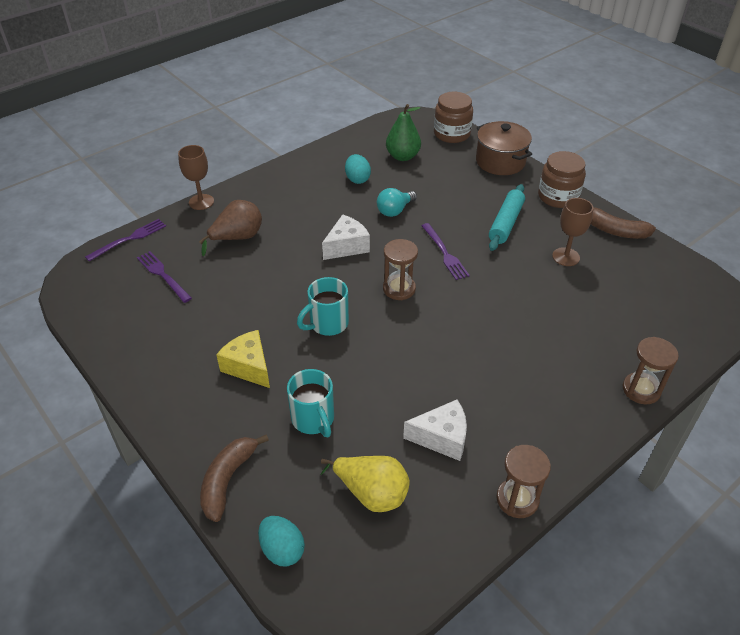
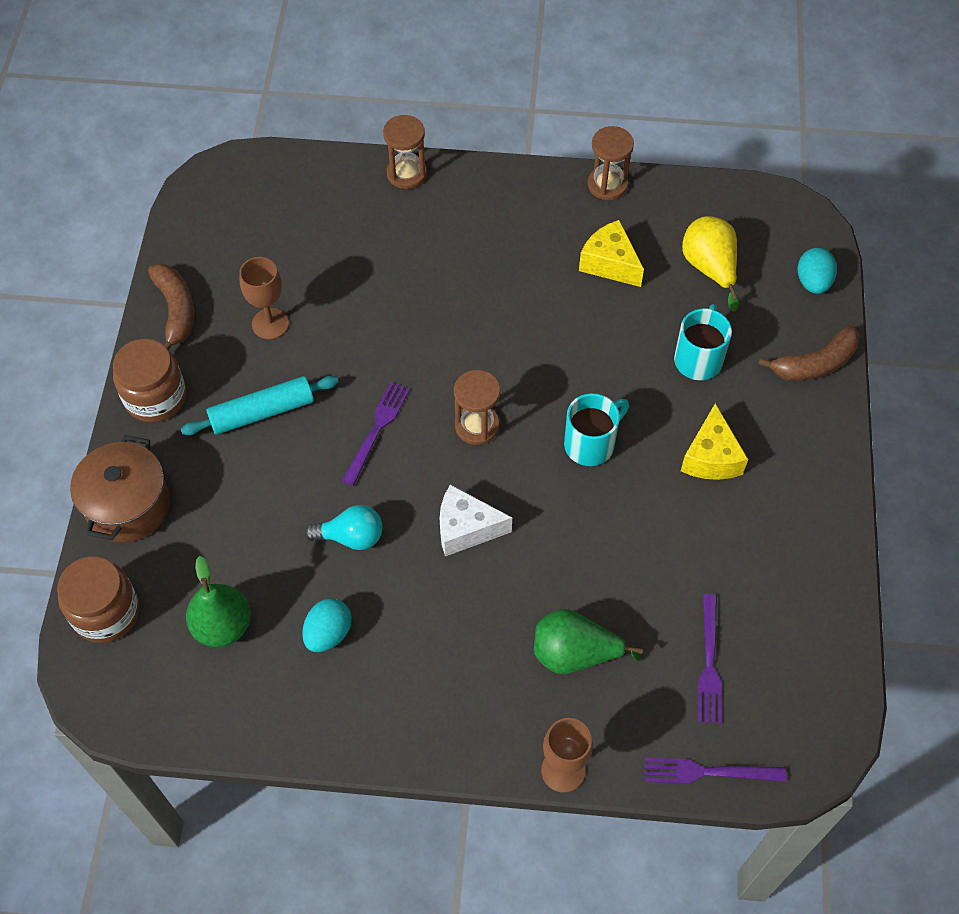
camera: 135 degrees left, 15 degrees up
brown pear [199,200,262,256] -> green pear [534,609,643,674]
turquoise mug [297,277,349,336] -> turquoise mug turned 45 degrees counterclockwise [564,393,629,466]
white cheese [403,399,467,461] -> yellow cheese [579,220,644,287]

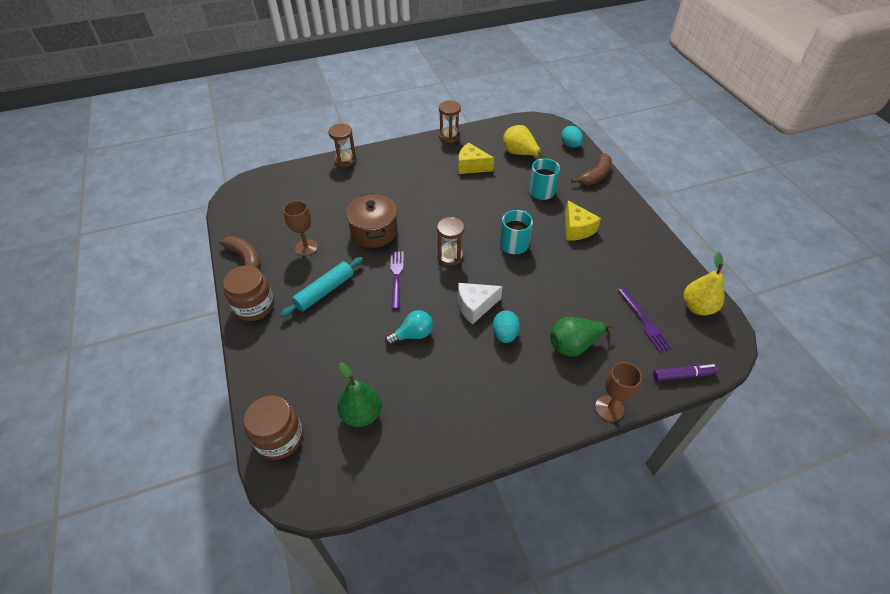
camera: 25 degrees left, 10 degrees down
brown pot [70,435,170,542] -> brown pot moved to [346,193,398,248]
turquoise egg [302,598,352,652] -> turquoise egg moved to [493,310,520,343]
purple fork [644,758,786,784] -> purple marker [653,364,718,381]
none -> yellow pear [683,252,725,315]

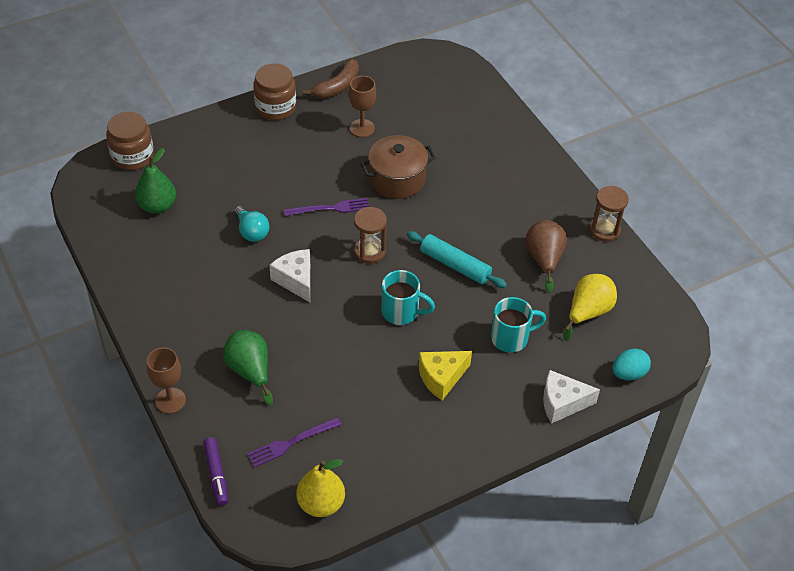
camera: 80 degrees right, 0 degrees up
turquoise rolling pin [280,257,363,318] -> turquoise rolling pin moved to [407,231,507,288]
brown hourglass [328,124,356,167] -> none
yellow cheese [458,143,494,174] -> brown pear [525,220,567,293]
turquoise egg [493,310,520,343] -> none
brown banana [571,153,612,185] -> white cheese [543,370,600,424]

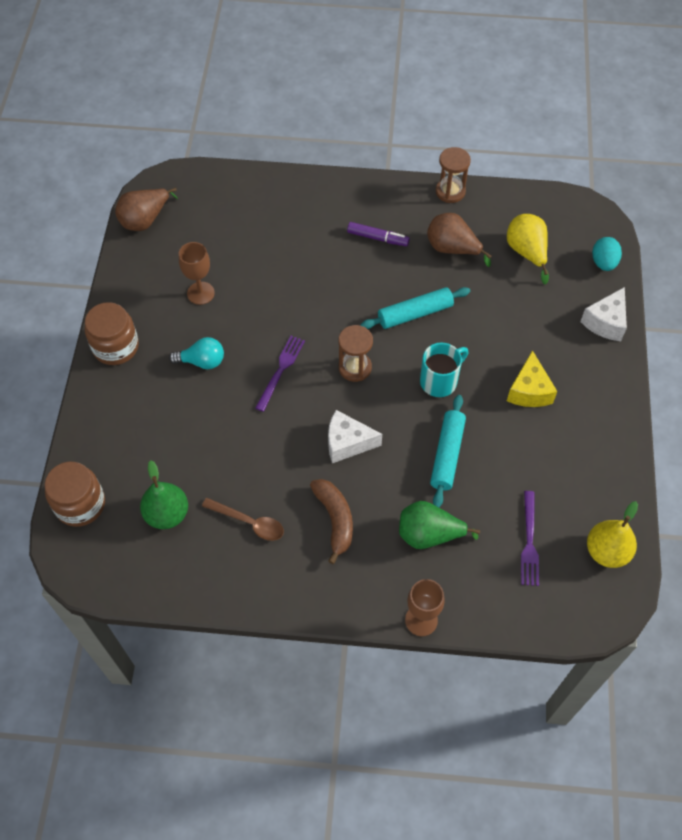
camera: 55 degrees left, 10 degrees up
purple marker [203,437,228,506] -> purple marker moved to [347,222,410,246]
turquoise light bulb [234,206,269,242] -> turquoise light bulb moved to [169,337,224,369]
brown banana [302,58,359,99] -> brown banana moved to [310,479,353,564]
brown pot [360,135,436,199] -> none
turquoise mug [491,297,546,353] -> none
none -> brown pear [115,188,178,231]
none -> brown spoon [202,498,284,541]
none -> turquoise rolling pin [430,395,466,507]

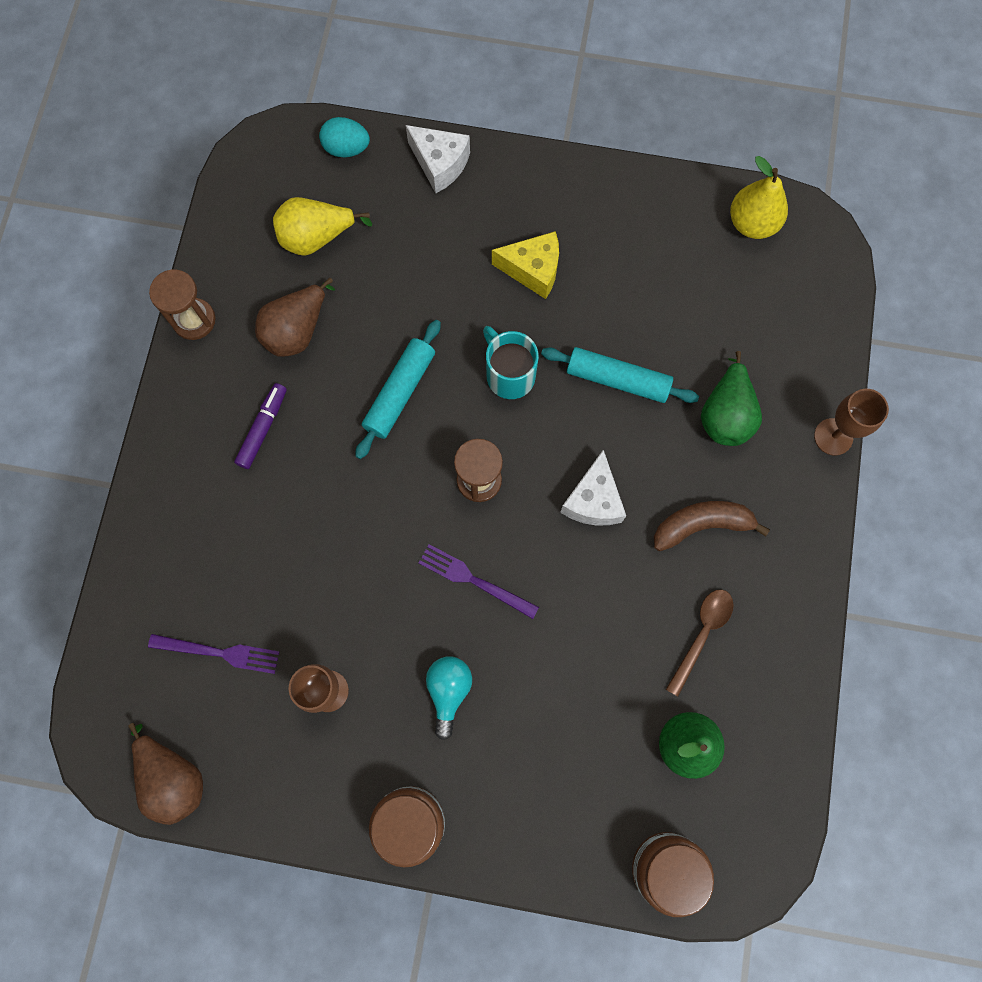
camera: 85 degrees left, 15 degrees up
turquoise rolling pin [360,287,470,329] -> turquoise rolling pin turned 45 degrees clockwise [355,320,441,459]
purple fork [521,491,539,586] -> purple fork moved to [148,634,279,674]

